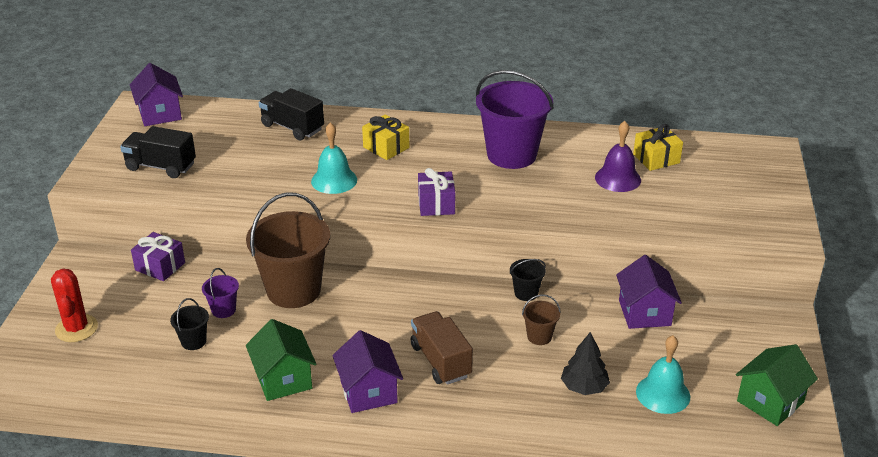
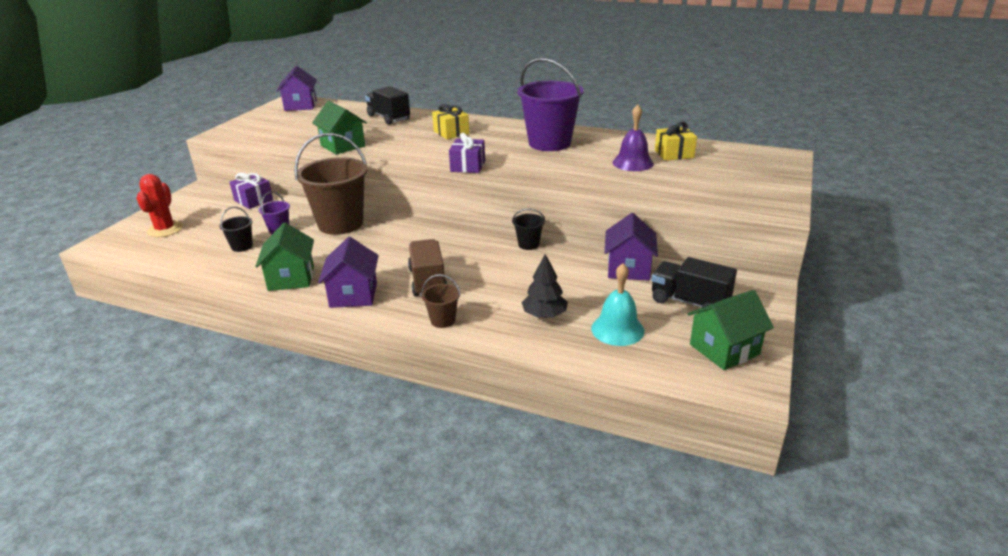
camera: 15 degrees right, 5 degrees down
black truck [120,126,196,178] -> black truck moved to [651,257,737,308]
turquoise bell [311,122,357,194] -> none
brown bucket [522,294,561,345] -> brown bucket moved to [421,274,460,328]
none -> green house [312,101,367,155]

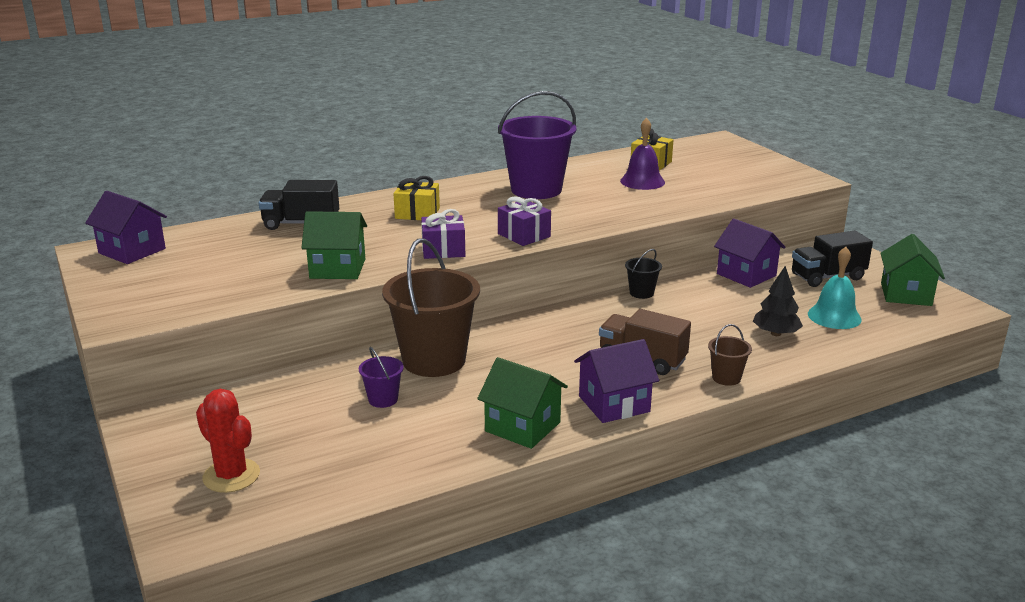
camera: 50 degrees left, 5 degrees down
black bucket [219,207,253,252] -> none
purple gift [230,173,273,209] -> purple gift moved to [421,209,465,259]
purple house [318,237,379,308] -> purple house turned 60 degrees counterclockwise [574,339,659,423]

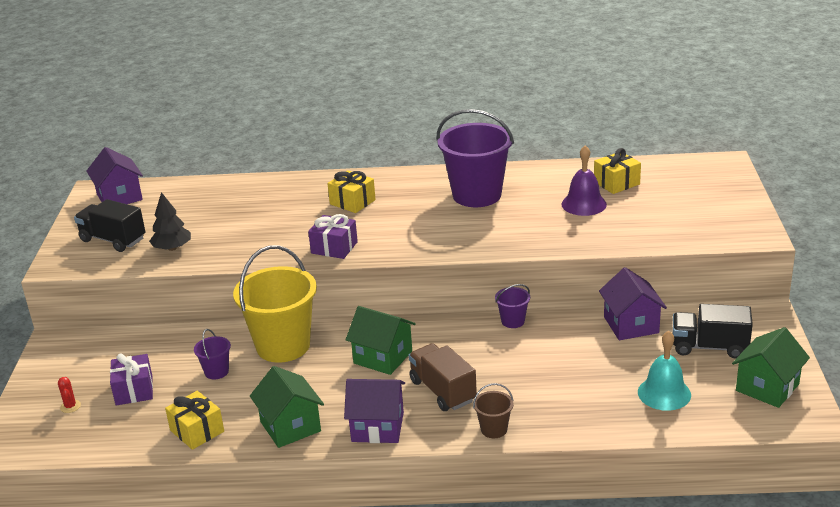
camera: 30 degrees right, 5 degrees up
red cactus [196,389,260,493] -> red cactus [58,377,81,413], size x0.48
black truck [259,180,339,230] -> black truck moved to [74,199,145,252]
green house [301,211,367,279] -> green house moved to [345,306,416,375]
brown bucket [382,238,480,377] -> yellow bucket [233,245,317,363]
purple gift [498,196,551,246] -> purple gift moved to [110,353,153,405]
black bucket [625,249,662,299] -> purple bucket [495,284,530,328]
black tree [753,266,803,336] -> black tree moved to [149,192,191,251]
none -> yellow gift [165,391,224,450]

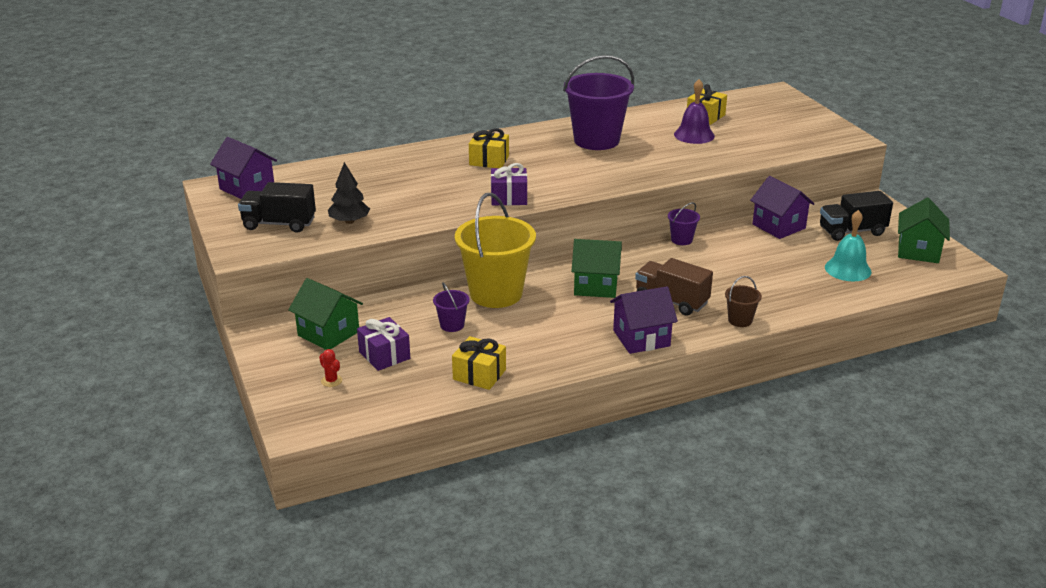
camera: 25 degrees left, 0 degrees up
green house [250,366,324,448] -> green house moved to [288,278,363,350]

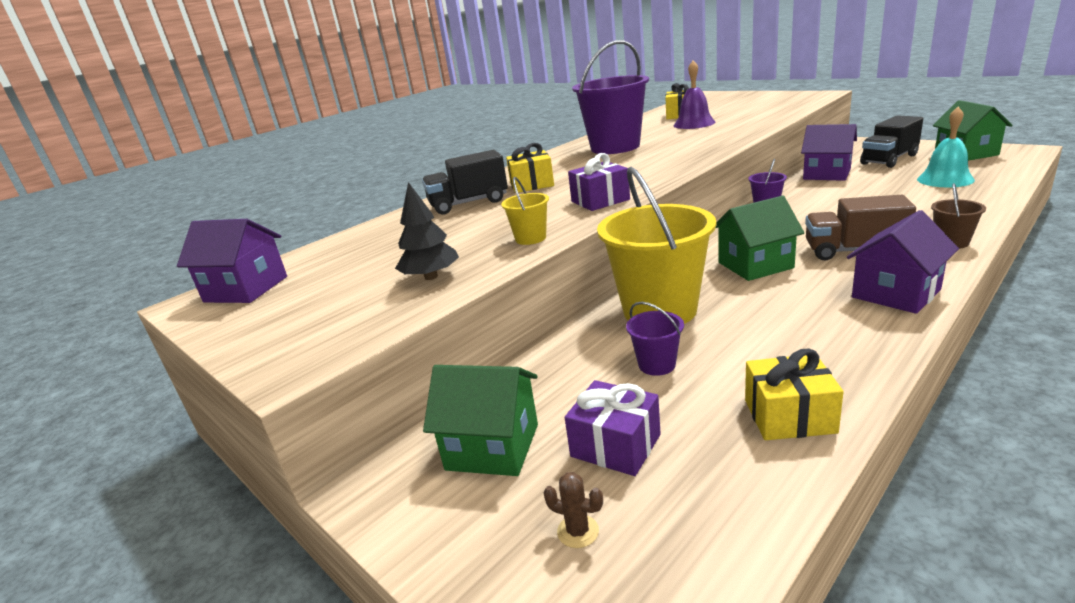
camera: 20 degrees left, 5 degrees down
black truck [238,182,316,233] -> black truck moved to [422,150,508,215]
red cactus [319,349,342,387] -> brown cactus [543,472,603,548]
none -> yellow bucket [501,177,549,245]

